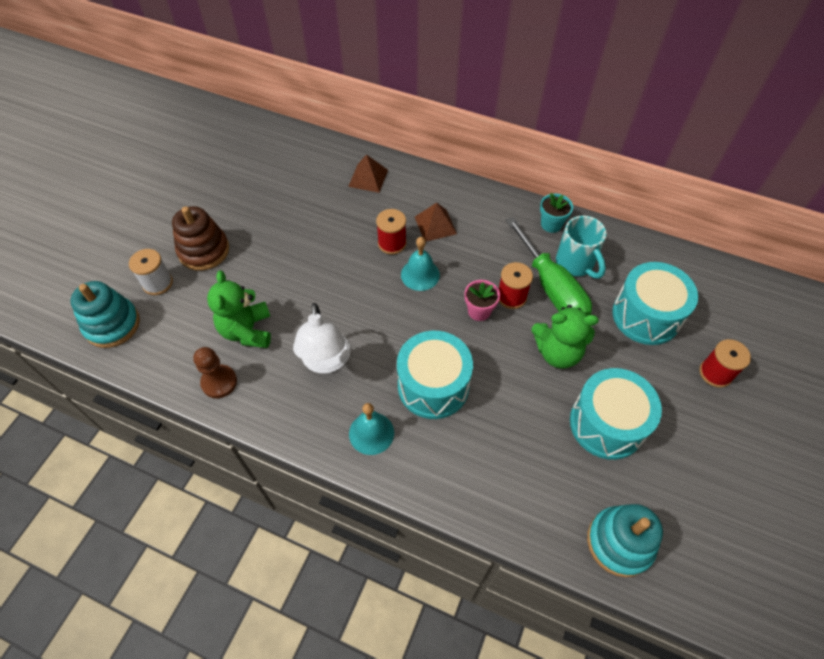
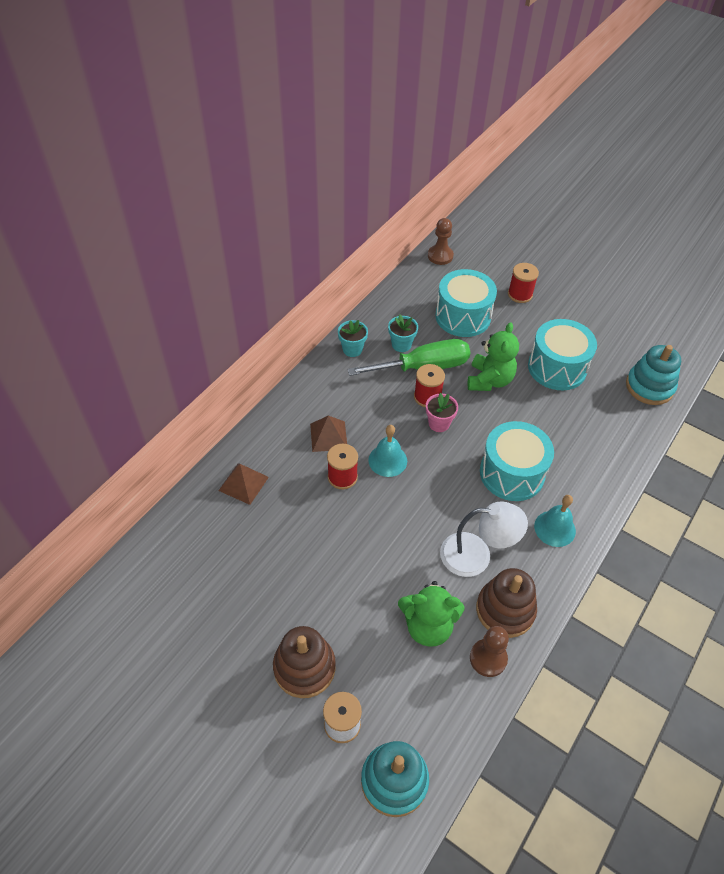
camera: 80 degrees left, 5 degrees down
turquoise mug [556,216,607,279] -> turquoise flower pot [388,314,418,352]
none -> brown pawn [428,218,454,265]
none -> brown stacking toy [476,568,537,638]

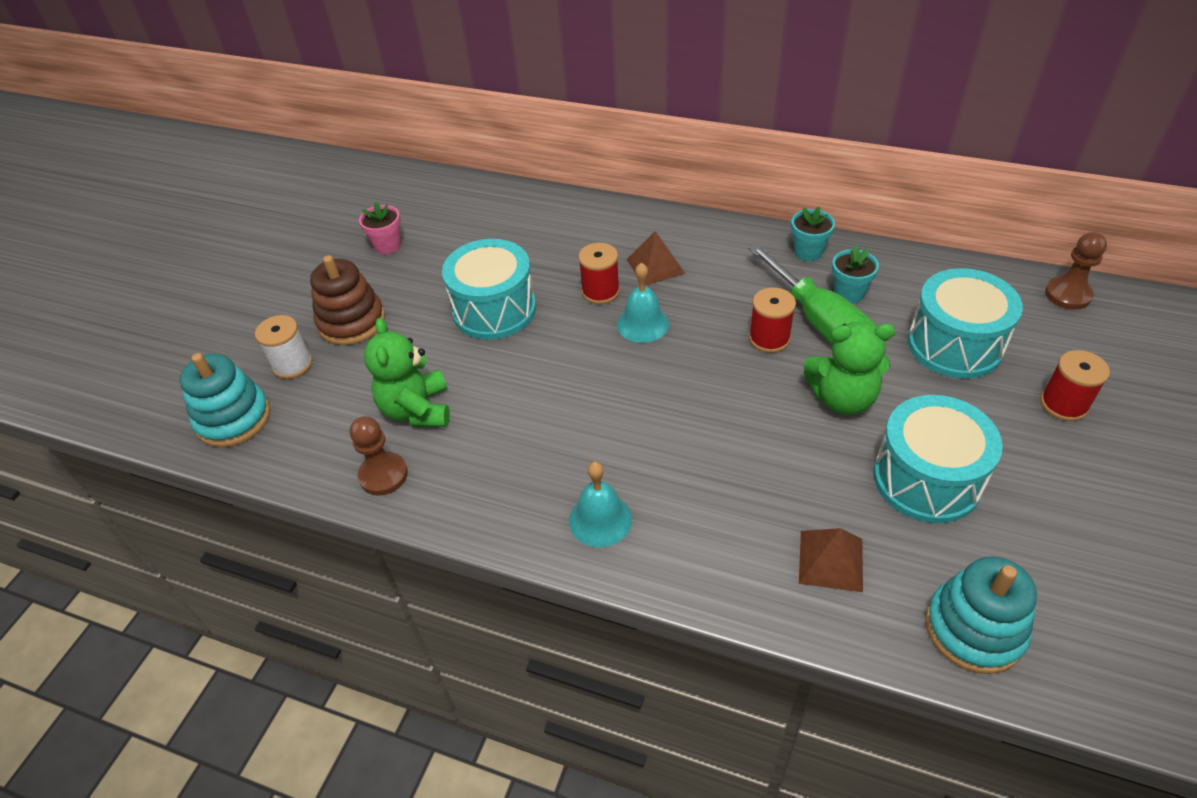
camera: 80 degrees right, 5 degrees down
brown pyramid [218,464,269,505] -> brown pyramid moved to [799,528,863,592]
pink flower pot [426,393,458,432] -> pink flower pot moved to [359,202,401,254]
white lamp [440,502,528,577] -> none
brown stacking toy [476,568,537,638] -> none
turquoise drum [480,421,554,501] -> turquoise drum moved to [442,239,536,340]

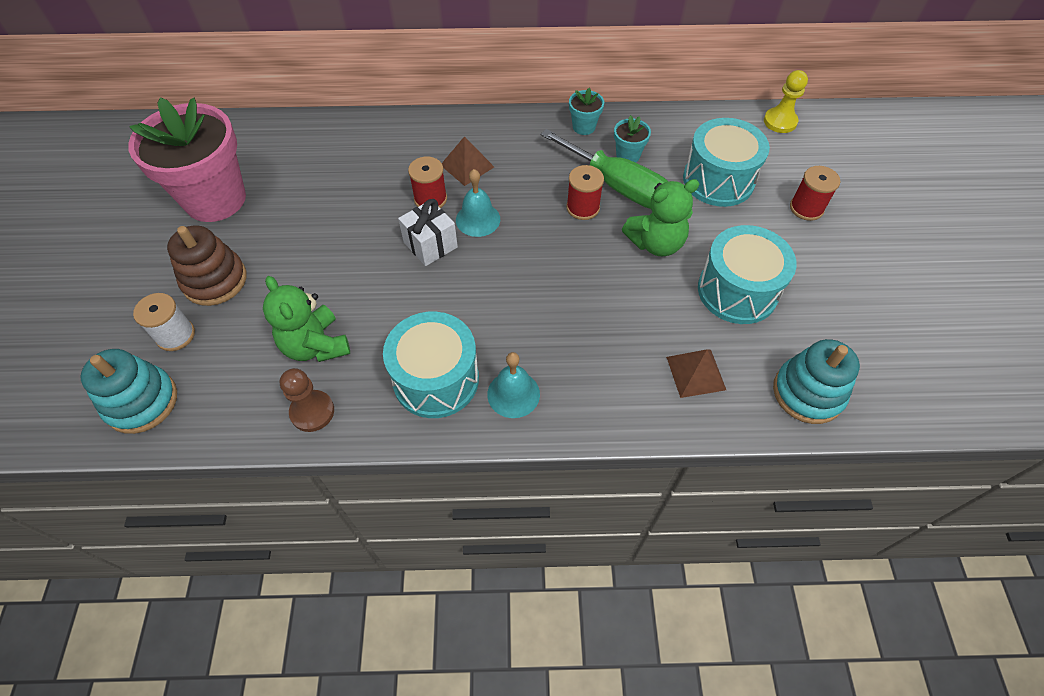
camera: 25 degrees left, 10 degrees up
pink flower pot [359,202,401,254] -> pink flower pot [128,97,246,222], size x2.43
turquoise drum [442,239,536,340] -> turquoise drum moved to [383,312,479,418]
brown pawn [1045,232,1107,310] -> yellow pawn [764,70,808,133]
none -> white gift [398,199,458,266]

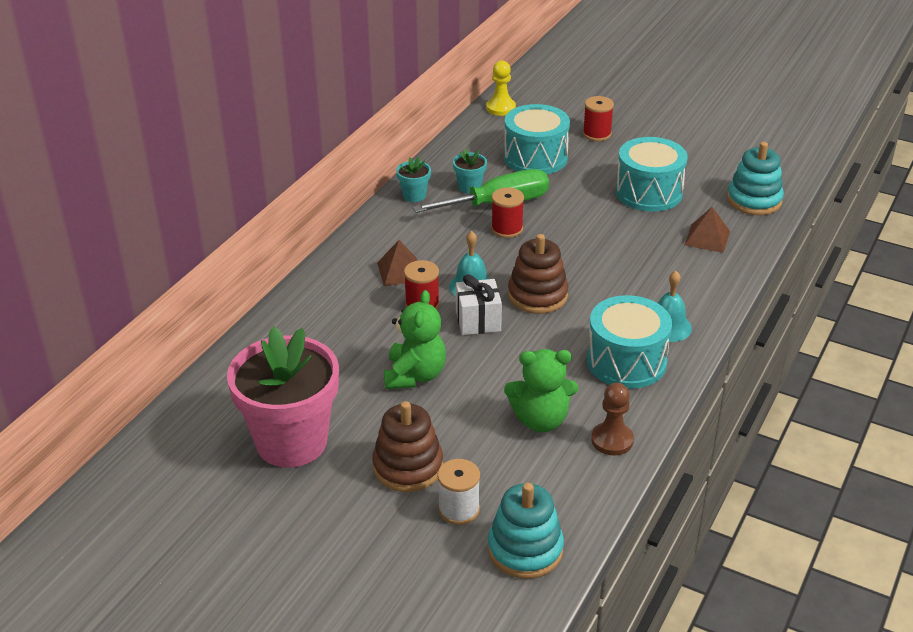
camera: 60 degrees left, 20 degrees down
green teddy bear [622,179,699,256] -> green teddy bear moved to [384,290,446,389]
none -> brown stacking toy [508,234,569,314]

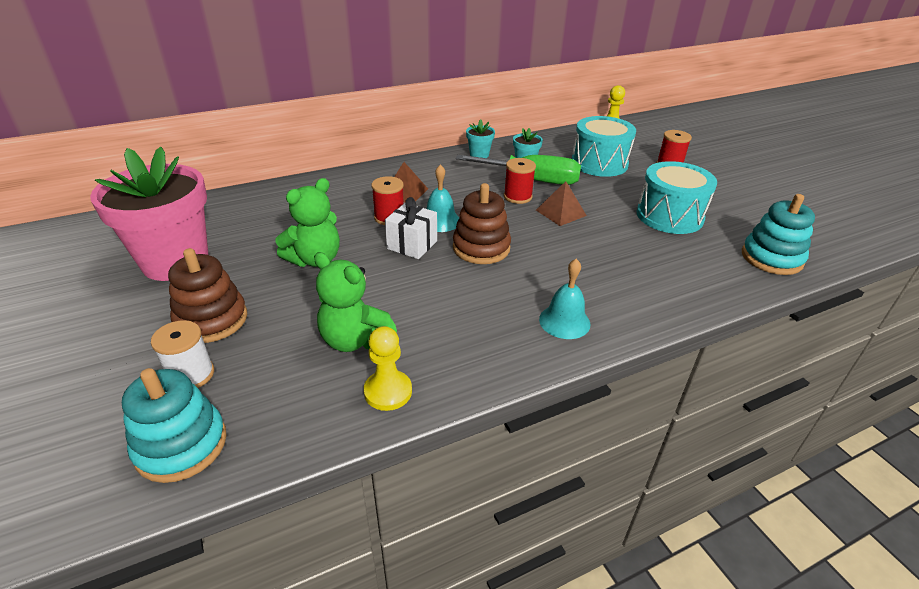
camera: 35 degrees right, 0 degrees up
turquoise drum [587,295,672,389] -> none
brown pawn [591,383,634,456] -> yellow pawn [364,326,412,411]
brown pyramid [685,207,730,253] -> brown pyramid moved to [536,181,587,226]

